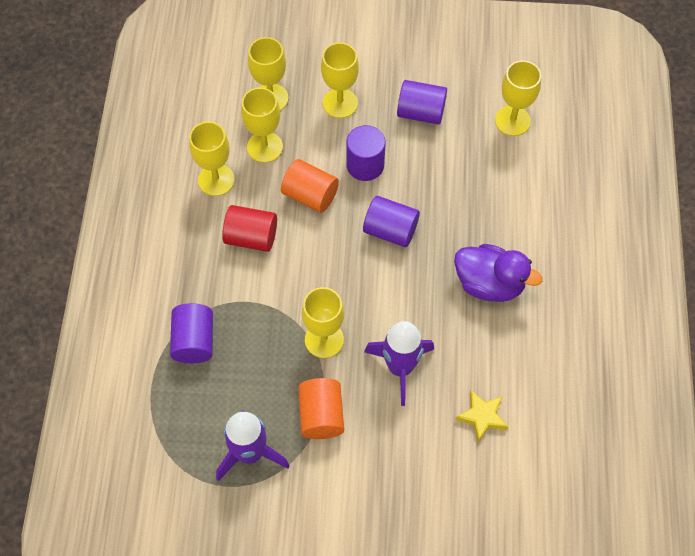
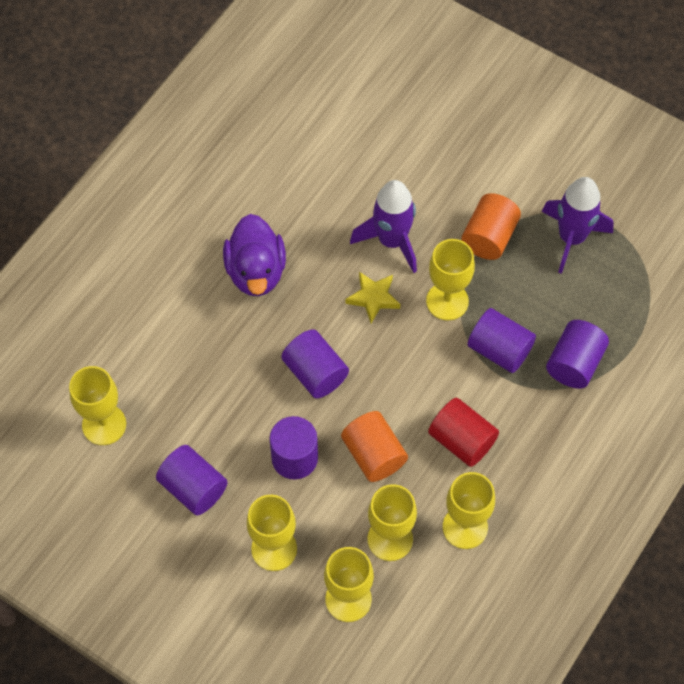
camera: 150 degrees left, 0 degrees up
purple duck [454,244,542,302] -> purple duck turned 150 degrees counterclockwise [223,214,286,296]
yellow star [455,390,508,442] -> yellow star moved to [345,272,400,323]
none -> purple cylinder [467,308,536,373]

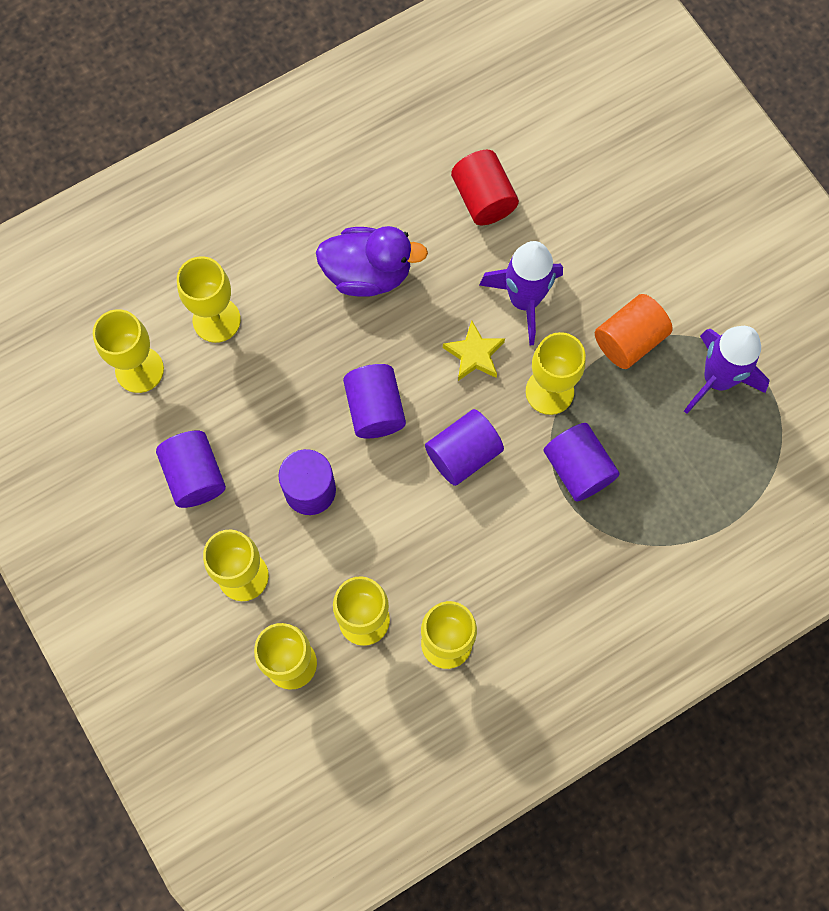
camera: 25 degrees right, 10 degrees up
purple duck [223,214,286,296] -> purple duck turned 105 degrees counterclockwise [316,226,428,297]
orange cylinder [341,411,408,482] -> none
red cylinder [428,398,499,467] -> red cylinder moved to [451,150,519,225]
purple cylinder [546,320,609,389] -> purple cylinder moved to [425,409,504,486]
none -> yellow goblet [177,256,241,343]

